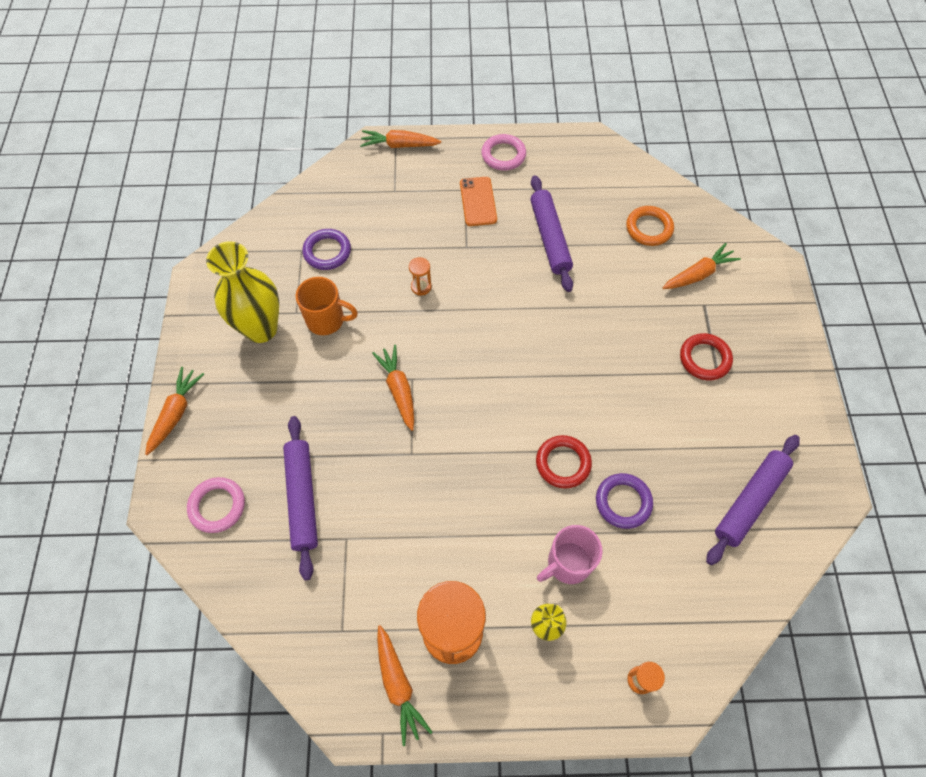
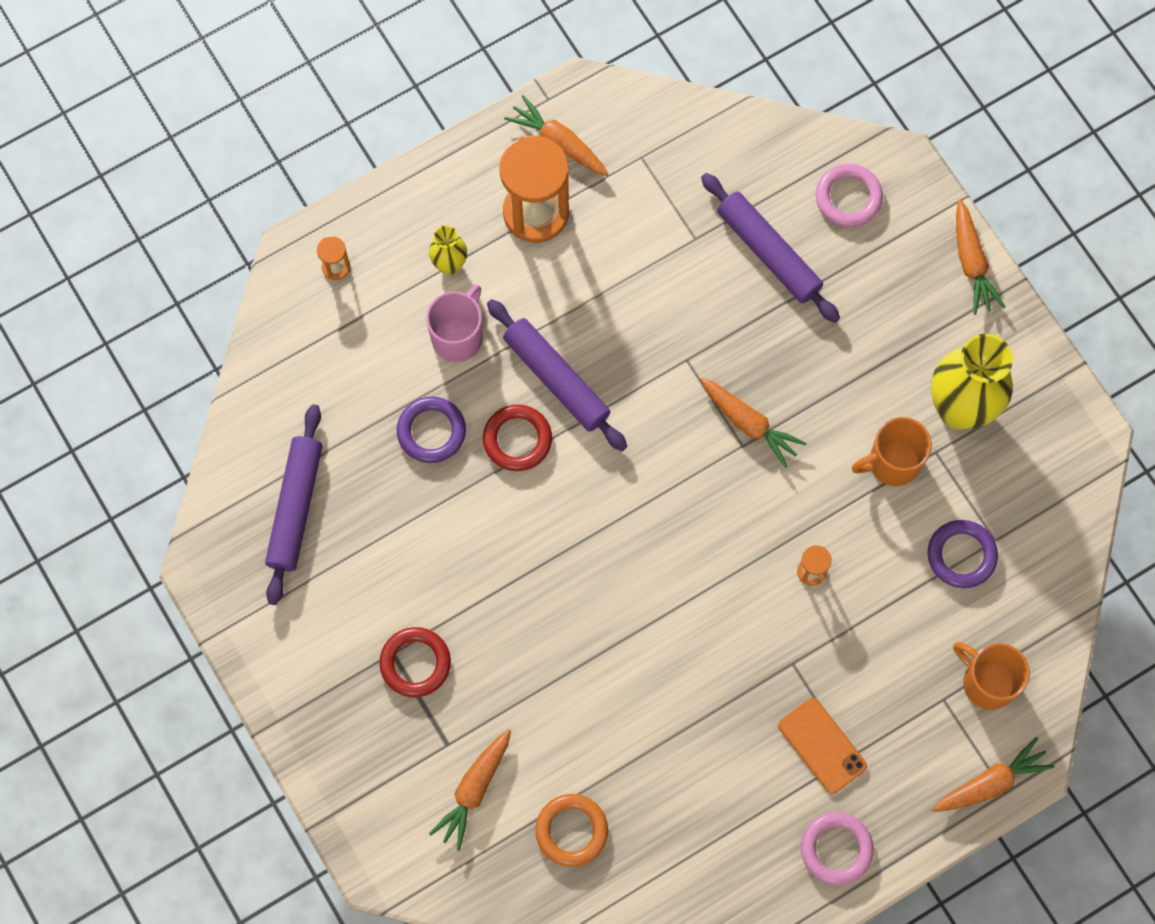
camera: 150 degrees right, 10 degrees up
purple rolling pin [530,175,573,292] -> purple rolling pin moved to [487,299,627,451]
none -> orange mug [953,642,1030,710]

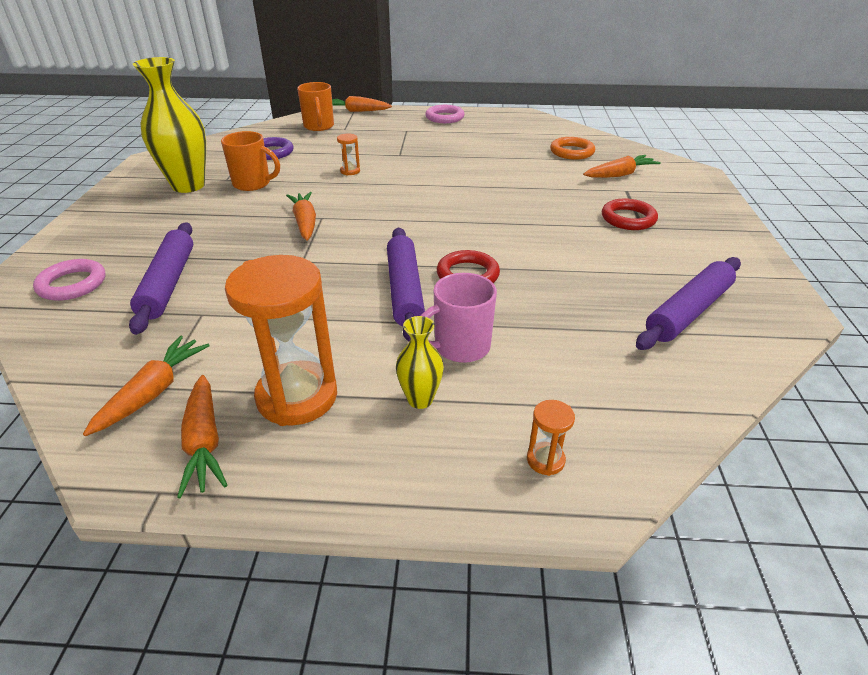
camera: 145 degrees left, 35 degrees down
purple ring [397,396,466,463] -> none
orange phone [778,698,867,794] -> none
orange carrot [956,199,1006,315] -> orange carrot moved to [83,336,210,436]

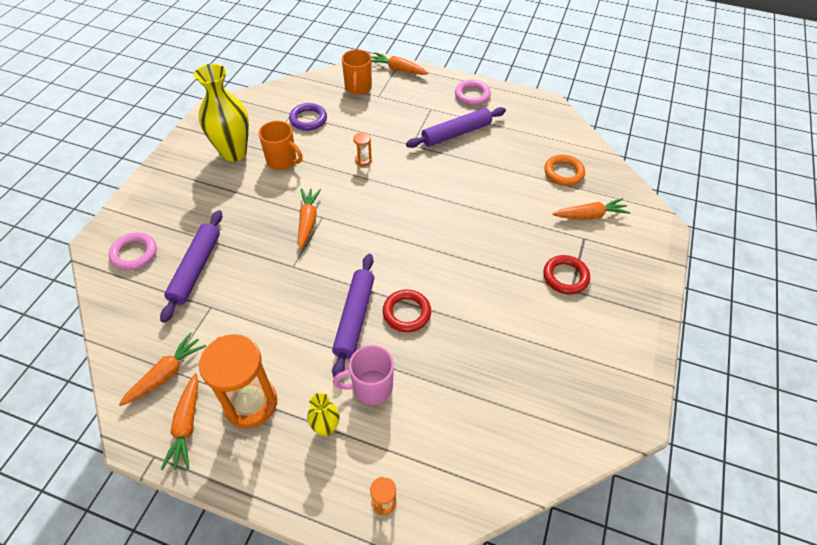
camera: 15 degrees right, 15 degrees up
purple rolling pin [636,257,741,350] -> purple rolling pin moved to [406,107,506,148]

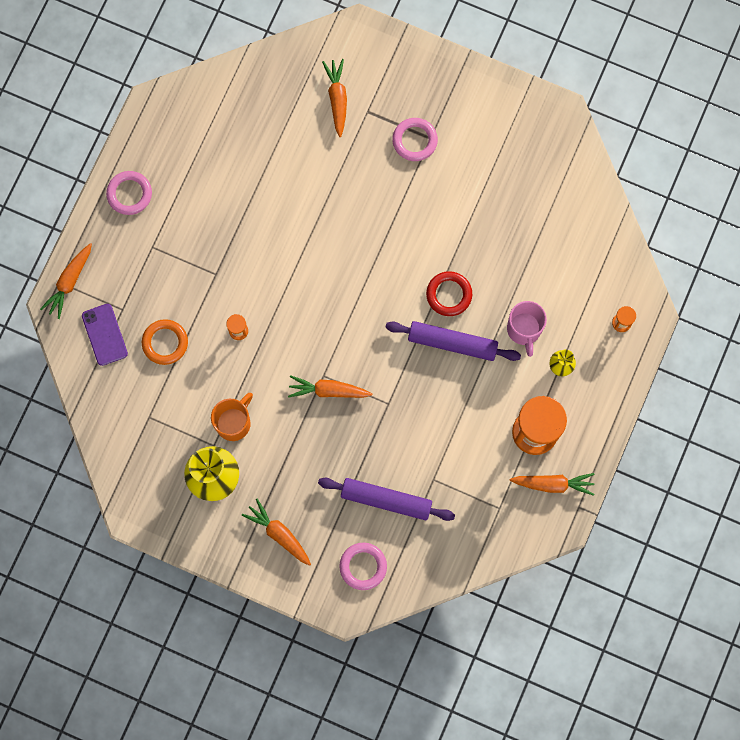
camera: 85 degrees left, 25 degrees up
orange carrot [119,332,206,406] -> orange carrot moved to [242,499,311,566]
purple ring [289,103,327,131] -> none
orange mug [342,49,372,95] -> purple phone [82,304,128,366]
purple rolling pin [406,107,506,148] -> none
red ring [543,255,590,294] -> pink ring [392,118,438,161]
orange ring [544,155,585,186] -> orange ring moved to [142,319,188,365]

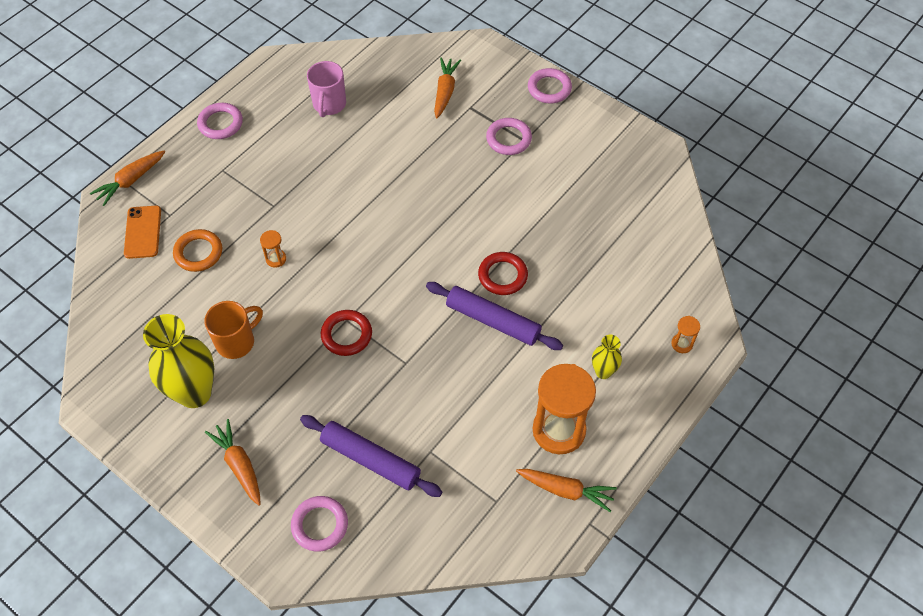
camera: 15 degrees right, 20 degrees down
purple phone [82,304,128,366] -> orange phone [124,206,161,259]
orange carrot [288,375,372,398] -> red ring [321,310,372,356]
pink mug [507,301,547,357] -> pink mug moved to [307,61,346,117]
none -> pink ring [528,68,572,103]

